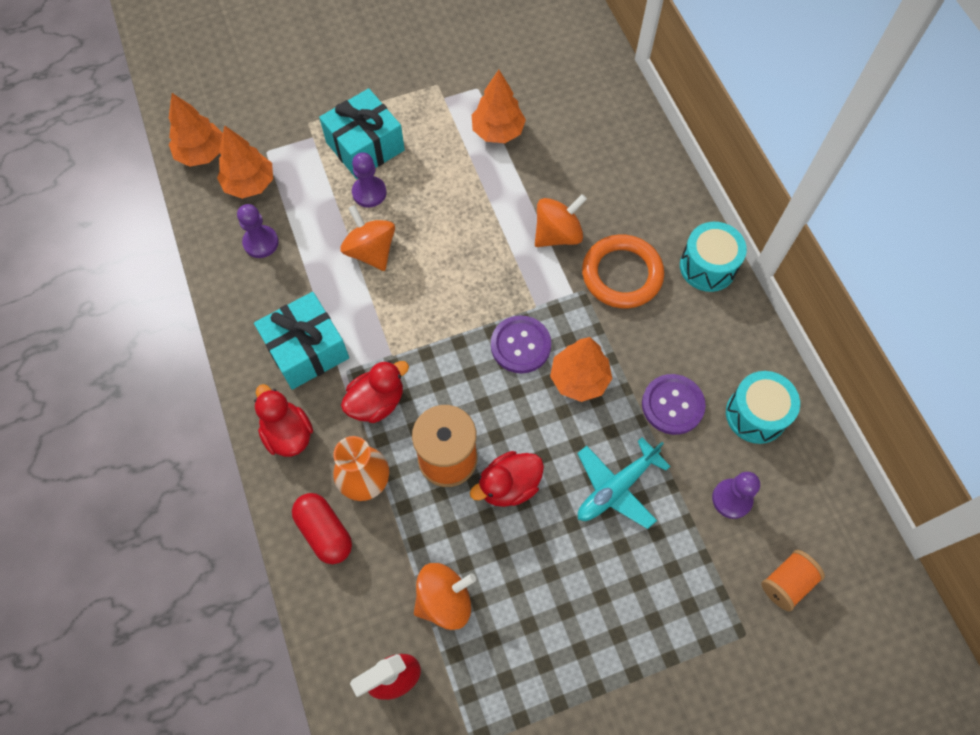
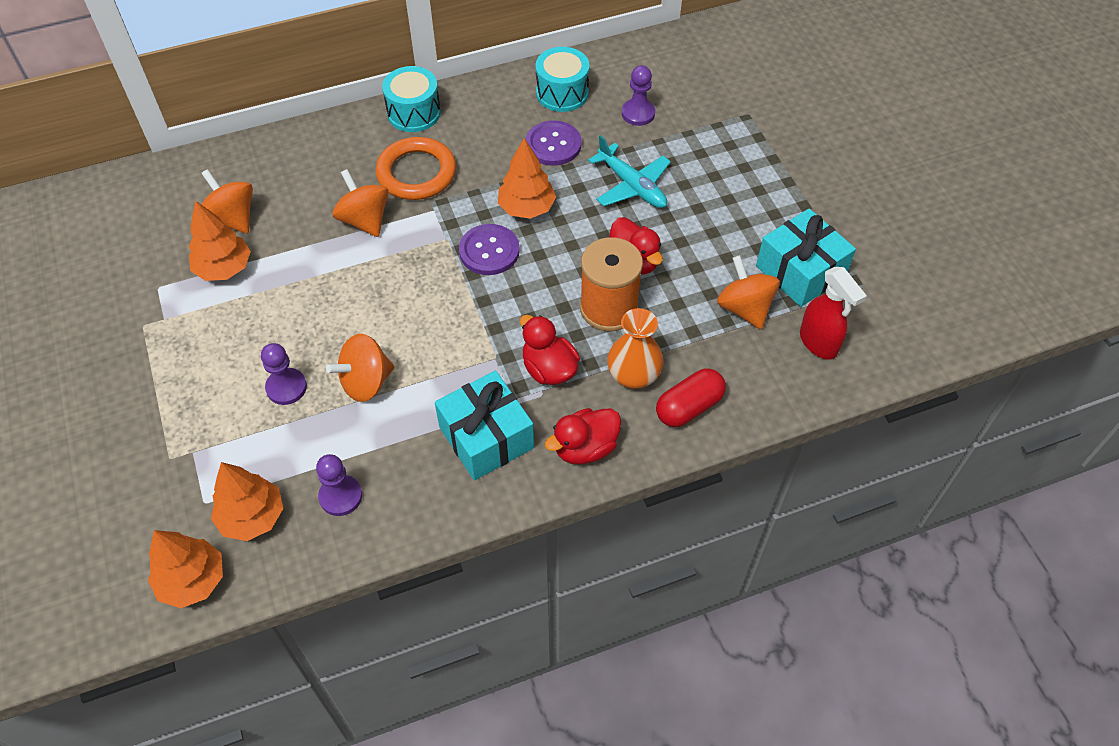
camera: 90 degrees left, 10 degrees down
turquoise gift [319,88,405,179] -> turquoise gift moved to [756,209,856,307]
orange spool [761,550,825,612] -> none
none -> orange spinning top [201,169,253,234]

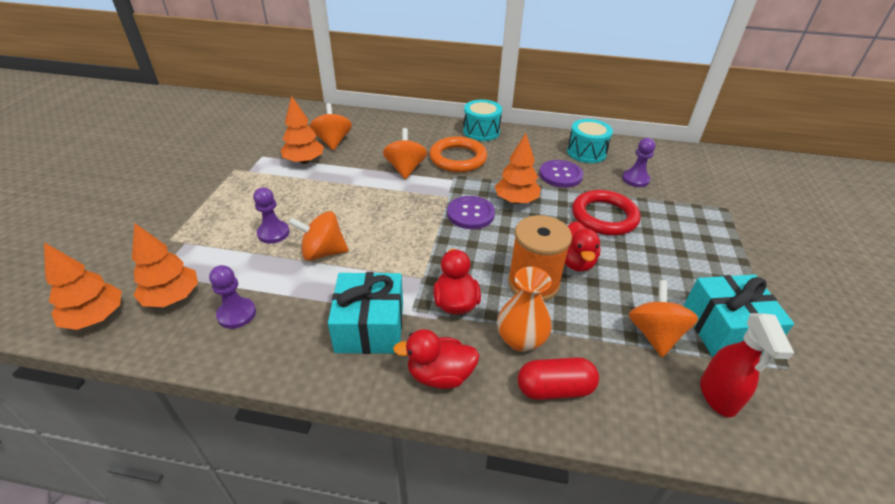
camera: 30 degrees right, 15 degrees down
turquoise plane [588,135,671,208] -> red ring [572,190,641,236]

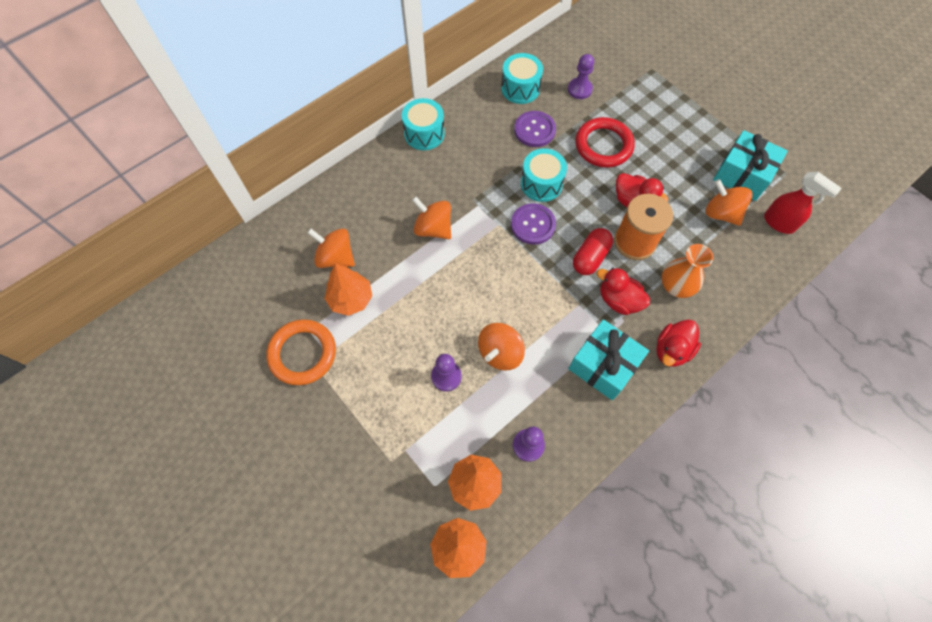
camera: 50 degrees left, 25 degrees up
orange ring [430,136,487,172] -> orange ring moved to [266,319,336,385]
orange tree [495,133,541,204] -> turquoise drum [521,148,567,202]
red capsule [518,357,599,400] -> red capsule moved to [573,228,613,275]

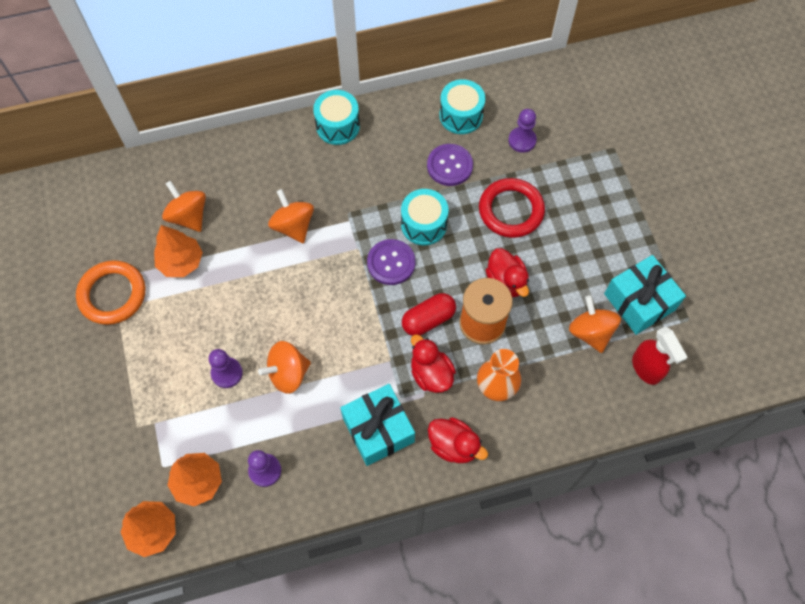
camera: 25 degrees right, 0 degrees up
red duck [656,320,701,367] -> red duck turned 120 degrees counterclockwise [428,417,488,463]

